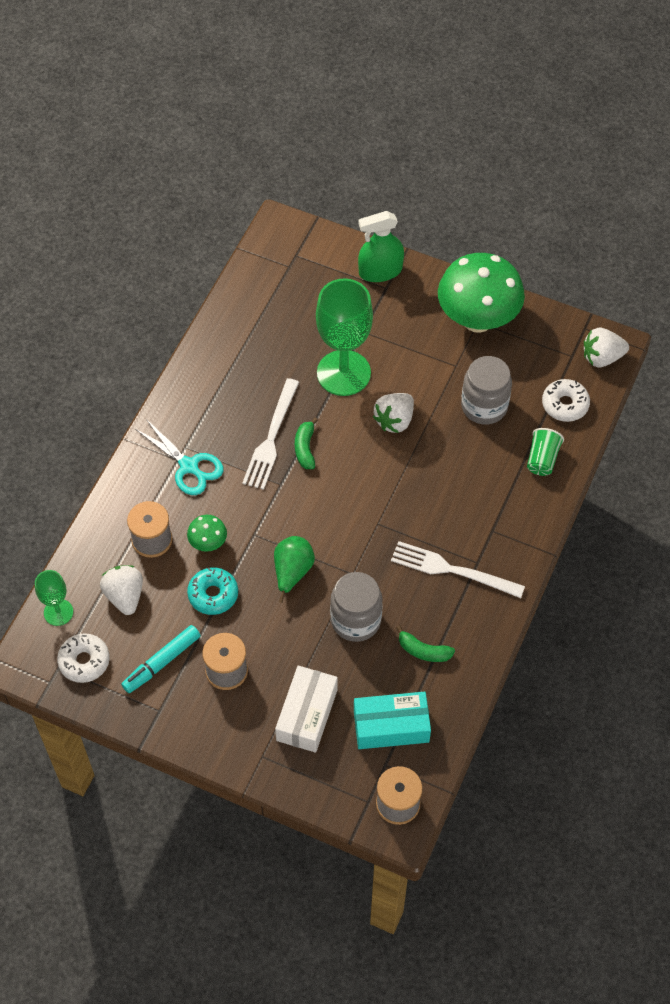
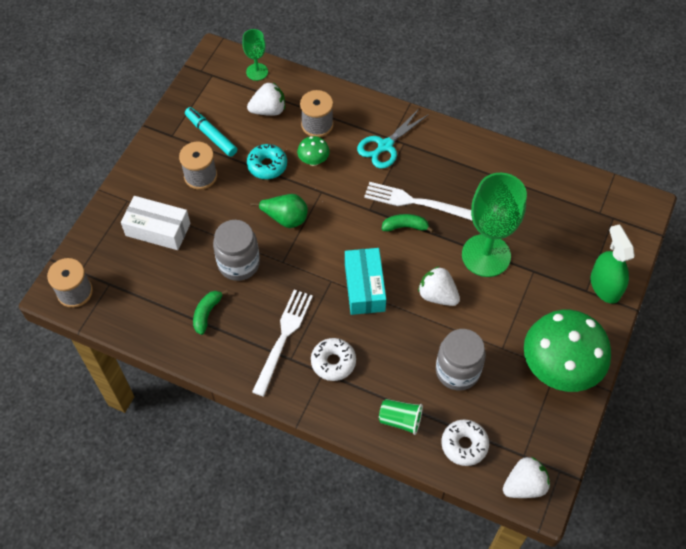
camera: 90 degrees right, 0 degrees up
white donut [57,633,110,683] -> white donut moved to [311,338,356,381]
turquoise box [354,692,431,749] -> turquoise box moved to [345,248,386,315]
white strawberry [584,328,629,368] -> white strawberry turned 75 degrees clockwise [503,457,550,498]

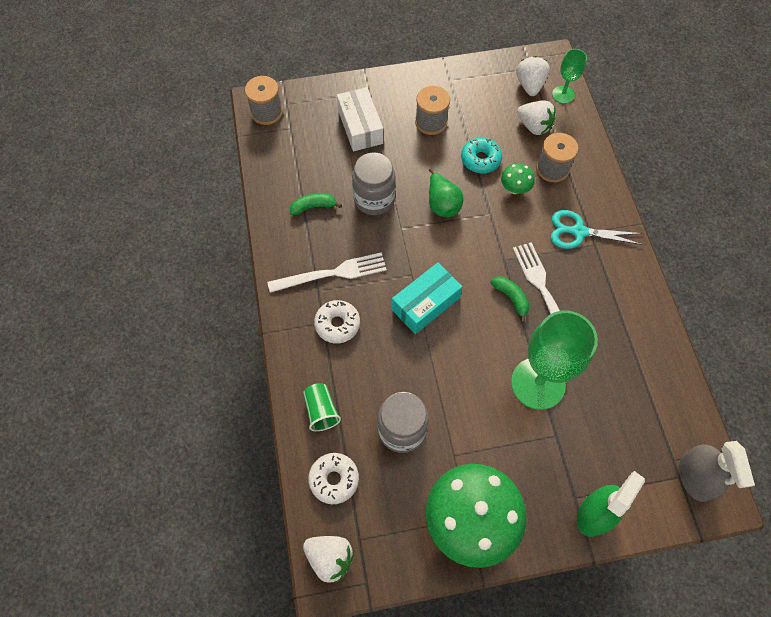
camera: 55 degrees right, 5 degrees up
turquoise marker [185,107,237,157] -> none
white strawberry [418,266,460,306] -> white strawberry moved to [516,56,550,96]
none -> grey spray bottle [679,441,755,502]

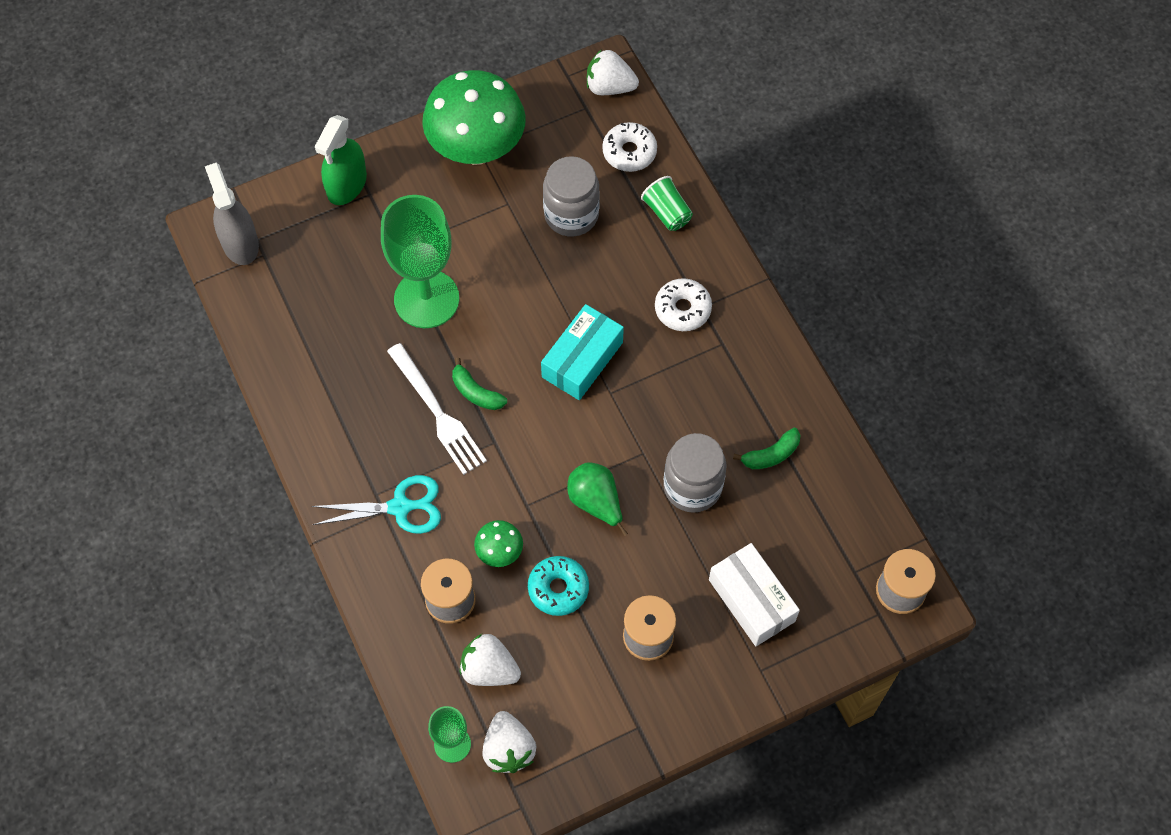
camera: 165 degrees right, 0 degrees up
white fork [268,252,387,293] -> none

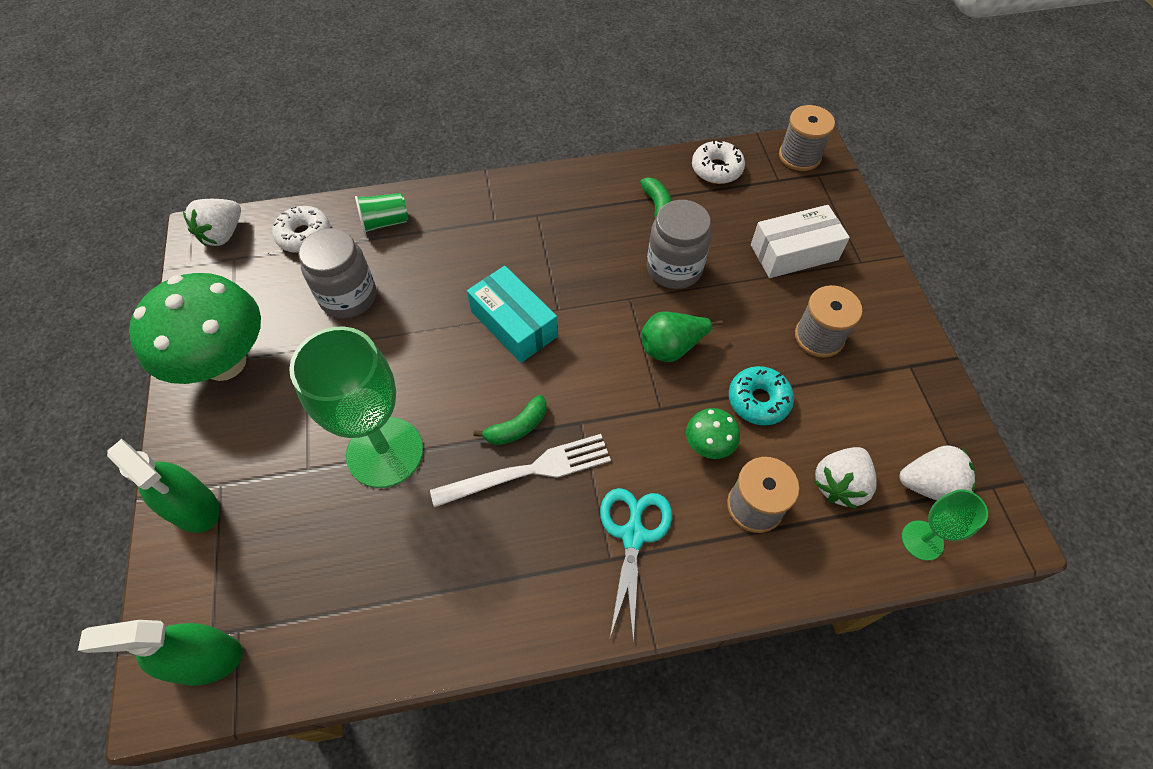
camera: 75 degrees left, 5 degrees down
grey spray bottle [205,163,259,265] -> green spray bottle [78,620,243,686]
white donut [655,278,712,331] -> white donut moved to [692,140,745,184]

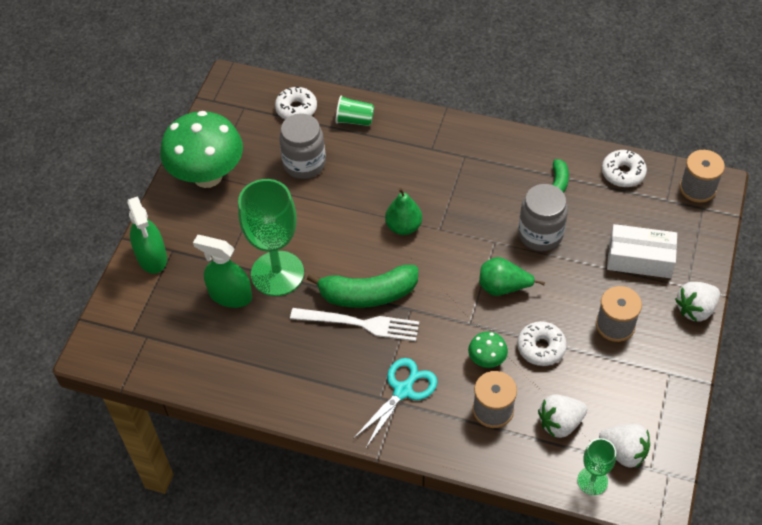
camera: 30 degrees right, 5 degrees down
green spray bottle [78,620,243,686] -> green spray bottle moved to [193,235,252,308]
white strawberry [183,199,241,246] -> white strawberry moved to [675,282,720,322]
turquoise box [467,266,558,363] -> green pear [385,188,422,235]
green banana [474,395,547,445] -> green banana [307,265,418,308], size x1.92
turquoise donut [729,366,794,426] -> white donut [517,321,567,366]

